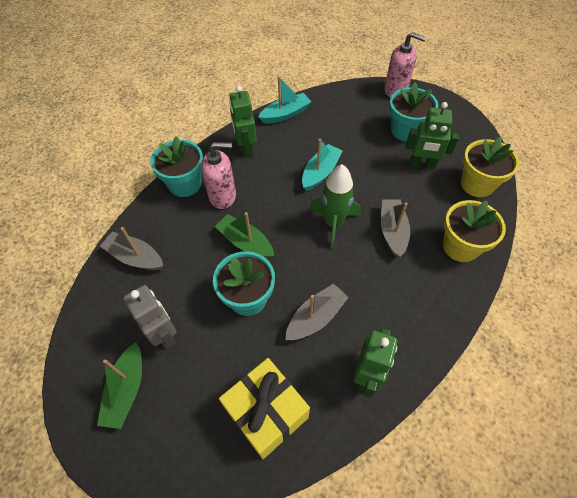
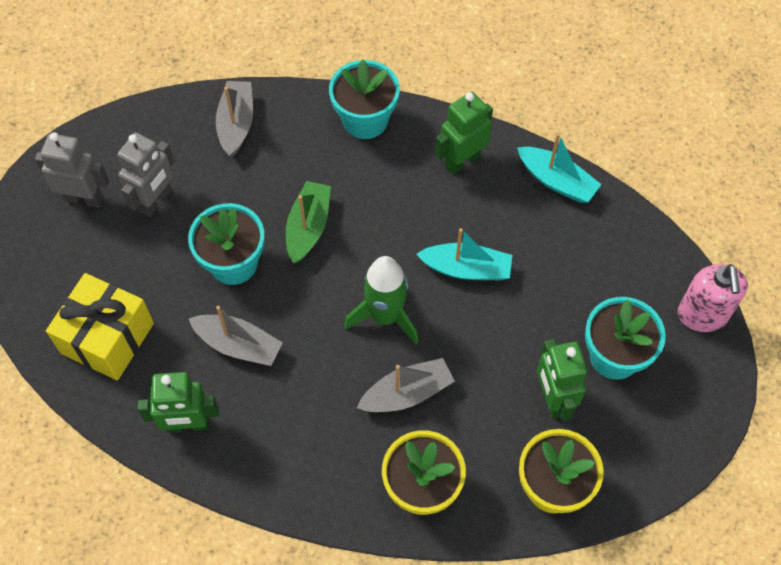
camera: 65 degrees right, 5 degrees up
green boat [97,342,142,429] -> grey robot [35,132,109,208]
pink soap dispenser [201,142,236,209] -> none

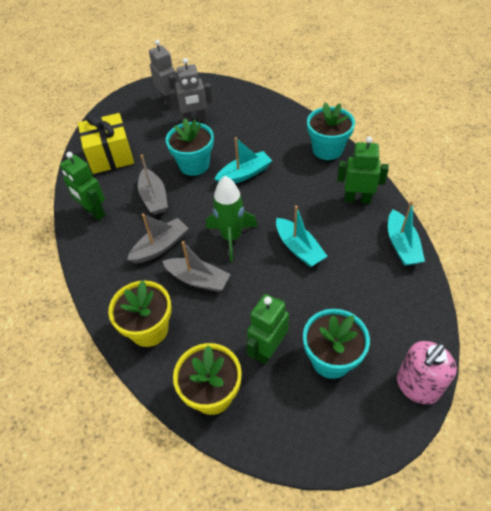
camera: 50 degrees right, 10 degrees down
grey boat [216,81,253,157] -> grey boat moved to [127,213,189,263]
green boat [286,181,331,263] -> turquoise boat [215,137,272,183]

